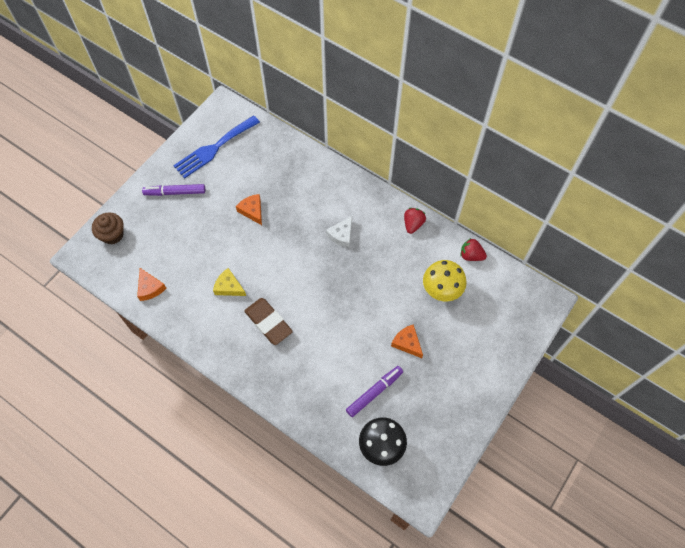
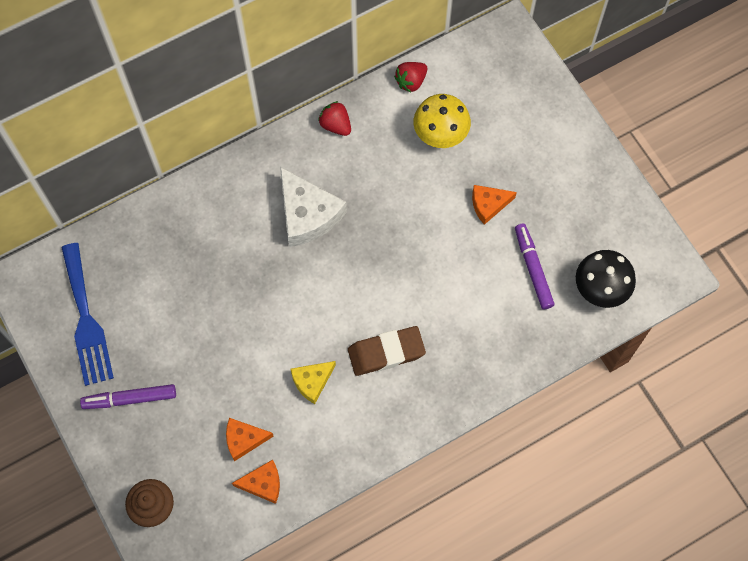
camera: 65 degrees left, 5 degrees up
purple marker [142,184,205,196] -> purple marker turned 60 degrees clockwise [80,384,176,409]
orange cheese [236,194,262,225] -> orange cheese moved to [226,418,274,461]
white cheese [326,216,352,248] -> white cheese [280,167,347,247], size x1.77

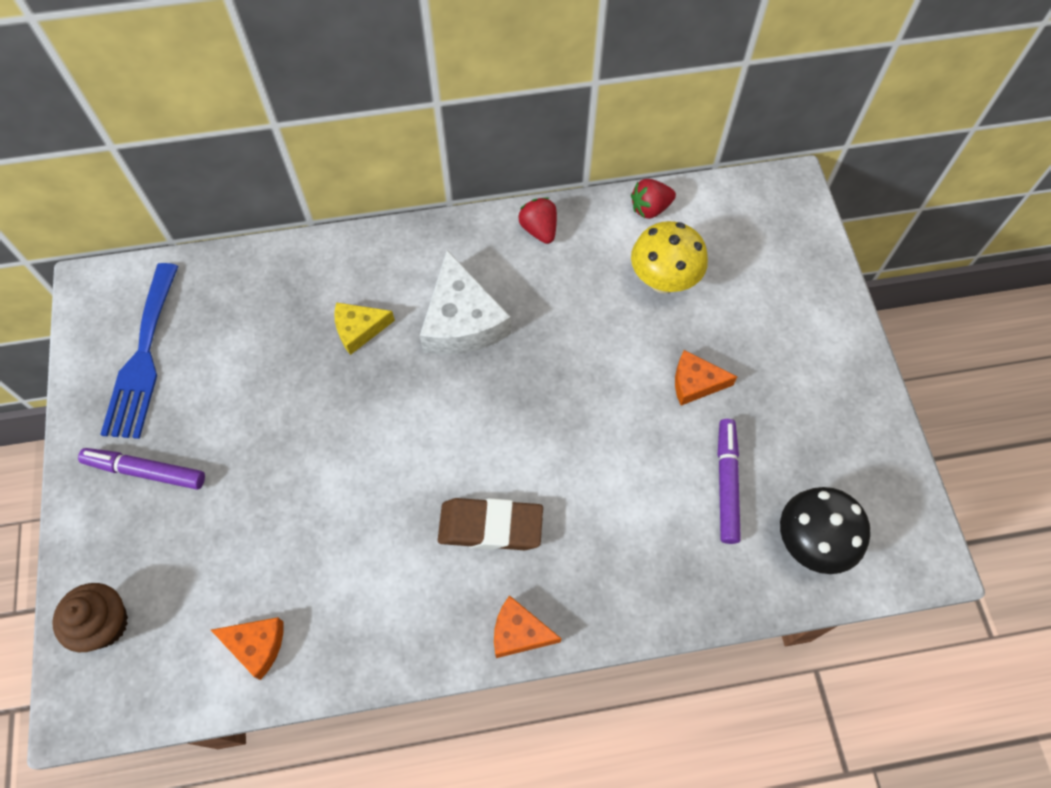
camera: 20 degrees right, 5 degrees down
orange cheese [226,418,274,461] -> orange cheese moved to [494,595,562,658]
yellow cheese [290,361,336,404] -> yellow cheese moved to [335,302,395,355]

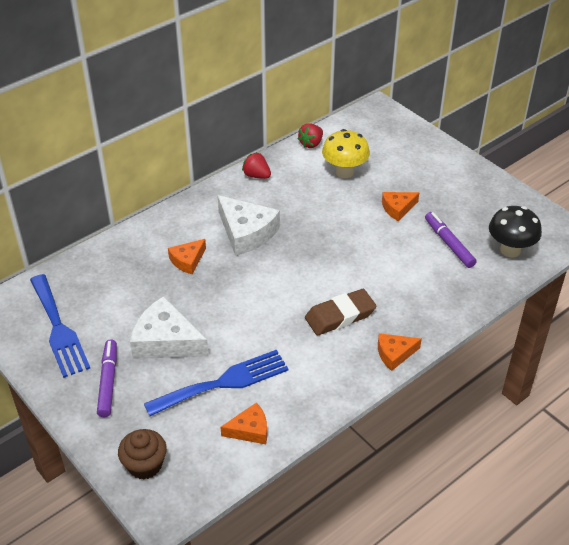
camera: 30 degrees left, 20 degrees down
purple marker [78,448,205,490] -> purple marker turned 105 degrees clockwise [97,339,117,417]
yellow cheese [335,302,395,355] -> orange cheese [168,239,206,274]
none -> white cheese [130,296,209,359]
none -> blue fork [144,350,289,416]

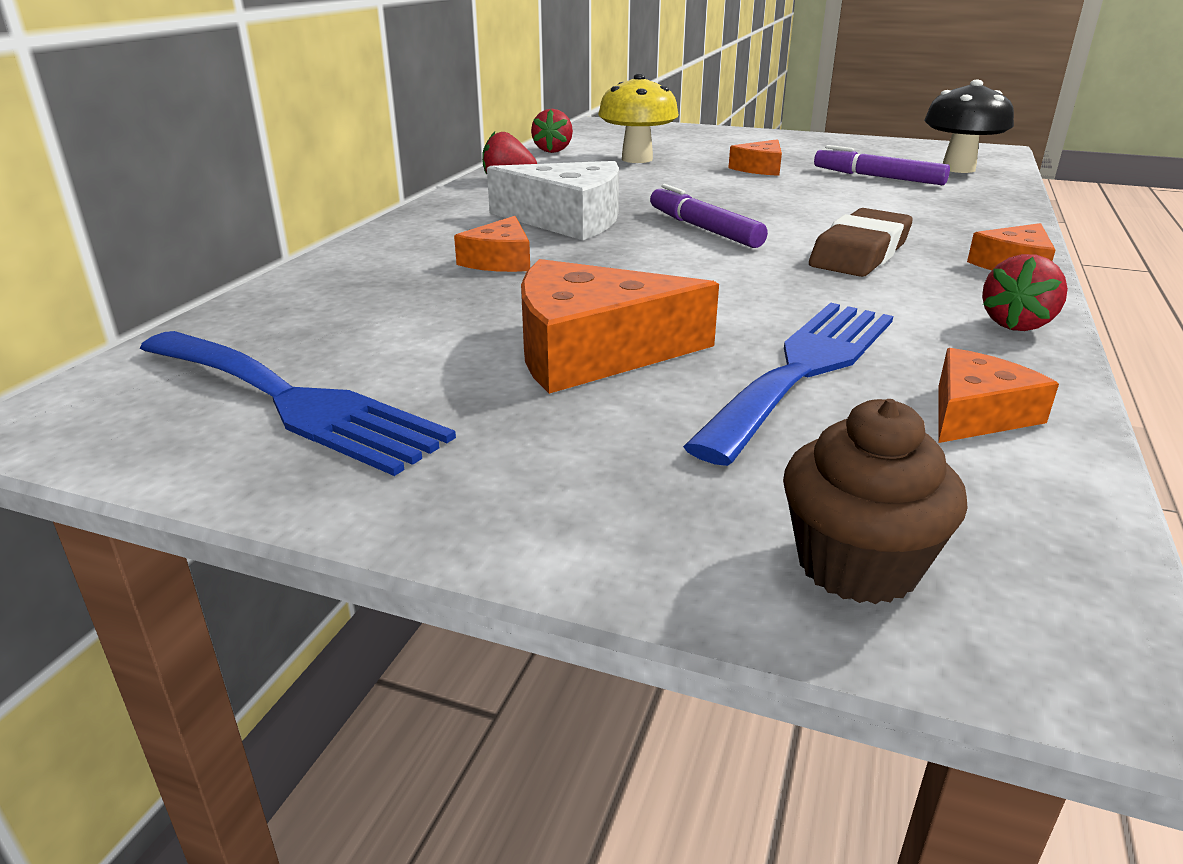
camera: 30 degrees left, 15 degrees down
purple marker [97,339,117,417] -> purple marker moved to [650,184,768,248]
white cheese [130,296,209,359] -> orange cheese [521,259,719,394]
none -> red strawberry [982,254,1068,331]

